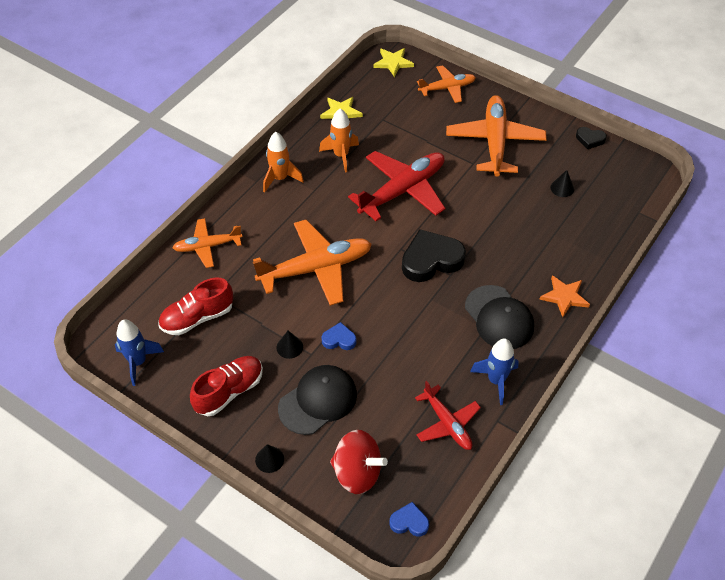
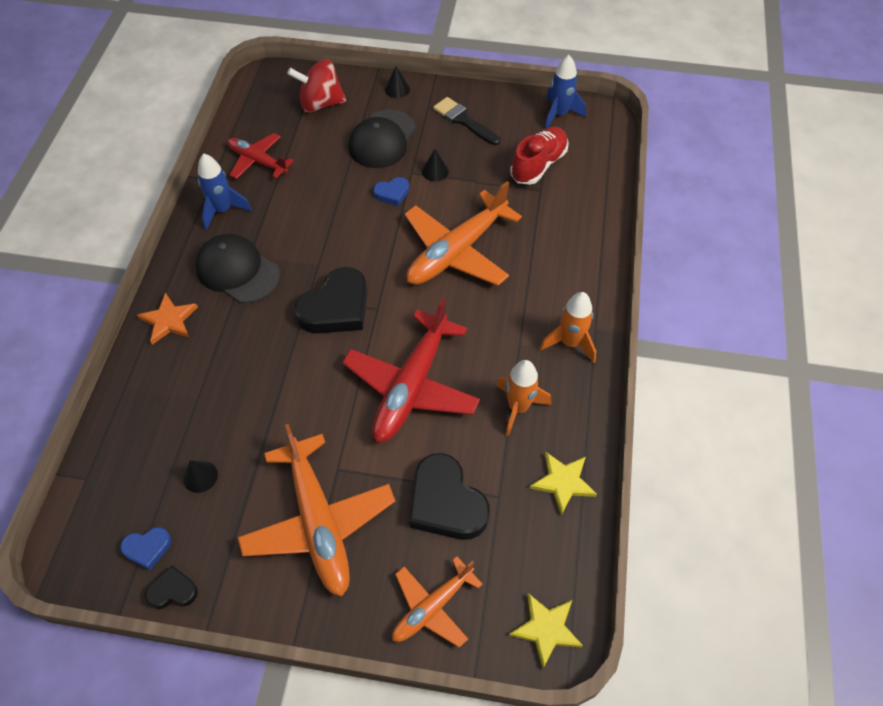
camera: 155 degrees right, 5 degrees up
orange plane [173,218,242,268] -> none
red shoe [190,356,263,416] -> black brush [433,97,500,145]
blue heart [390,502,429,537] -> blue heart moved to [120,527,172,570]
none -> black heart [409,453,490,540]

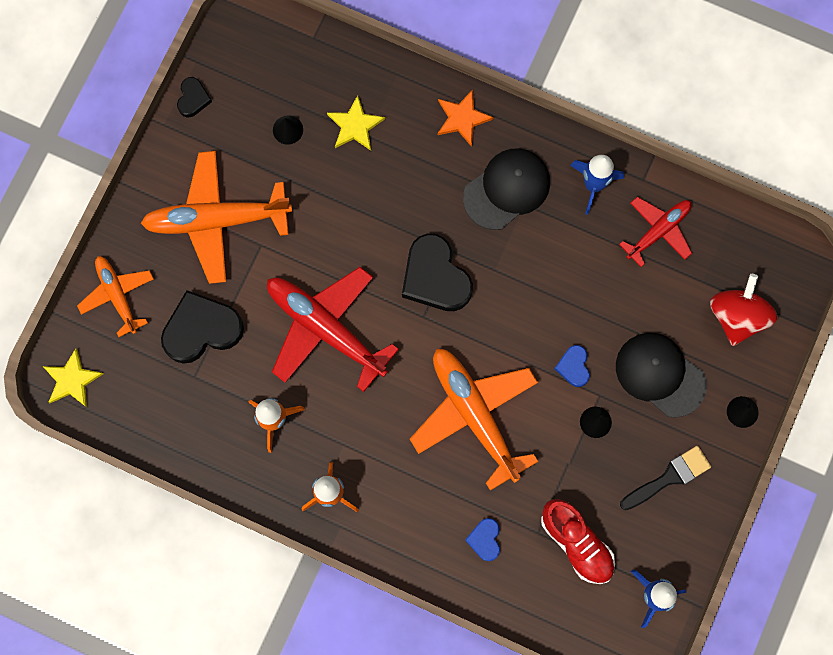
camera: 105 degrees right, 20 degrees up
blue heart [120,527,172,570] -> blue heart moved to [465,518,500,561]
yellow star [530,451,597,515] -> yellow star moved to [327,95,385,151]

